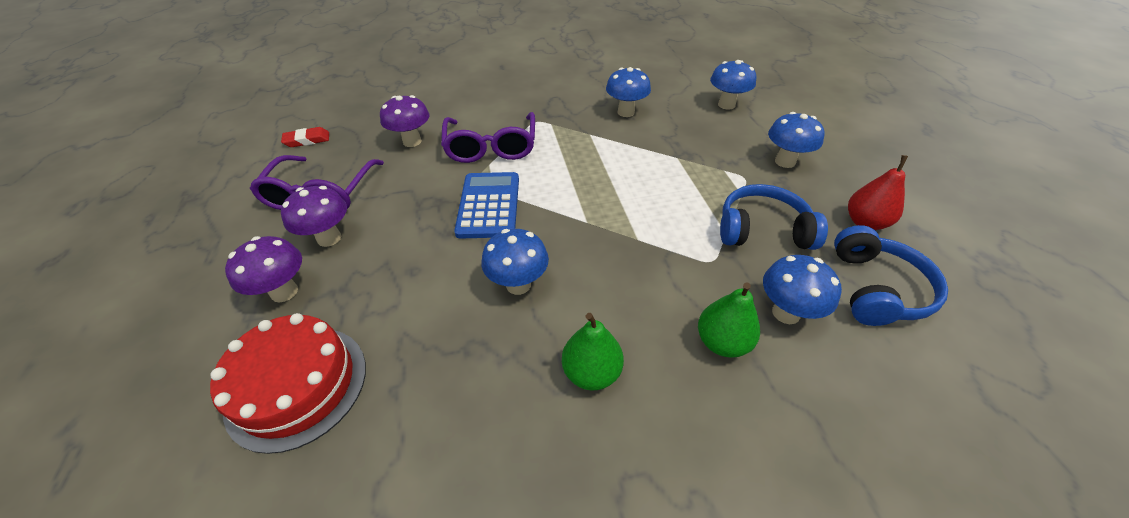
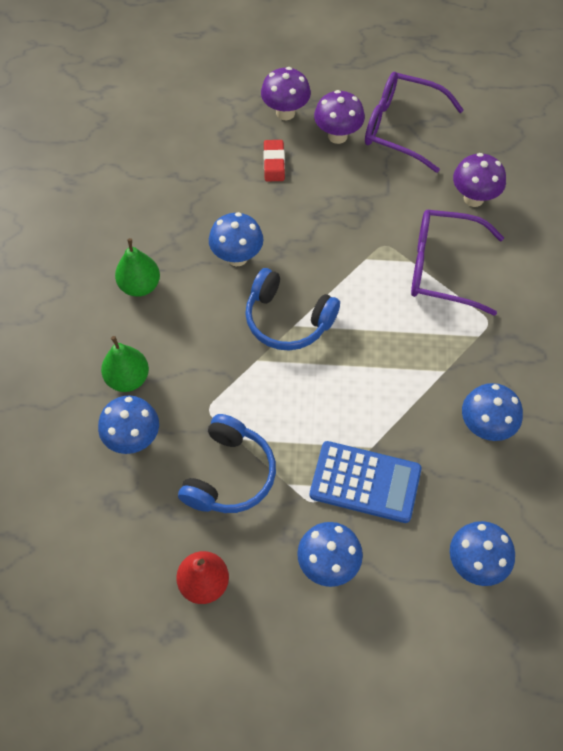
camera: 105 degrees right, 15 degrees up
red cake [210,313,366,454] -> none
red eraser [281,127,329,147] -> red eraser moved to [263,140,285,181]
blue calculator [454,172,519,239] -> blue calculator moved to [310,441,422,523]
blue headphones [834,225,948,326] -> blue headphones moved to [245,268,340,351]

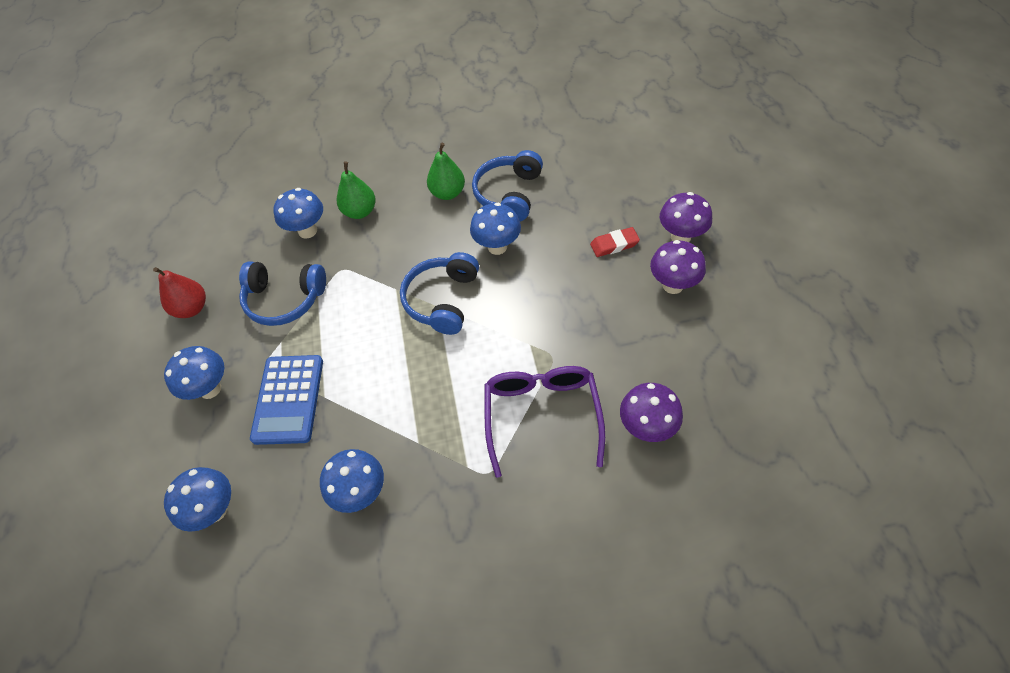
camera: 80 degrees right, 5 degrees down
purple glasses [365,72,464,173] -> none
none -> blue headphones [472,150,543,221]

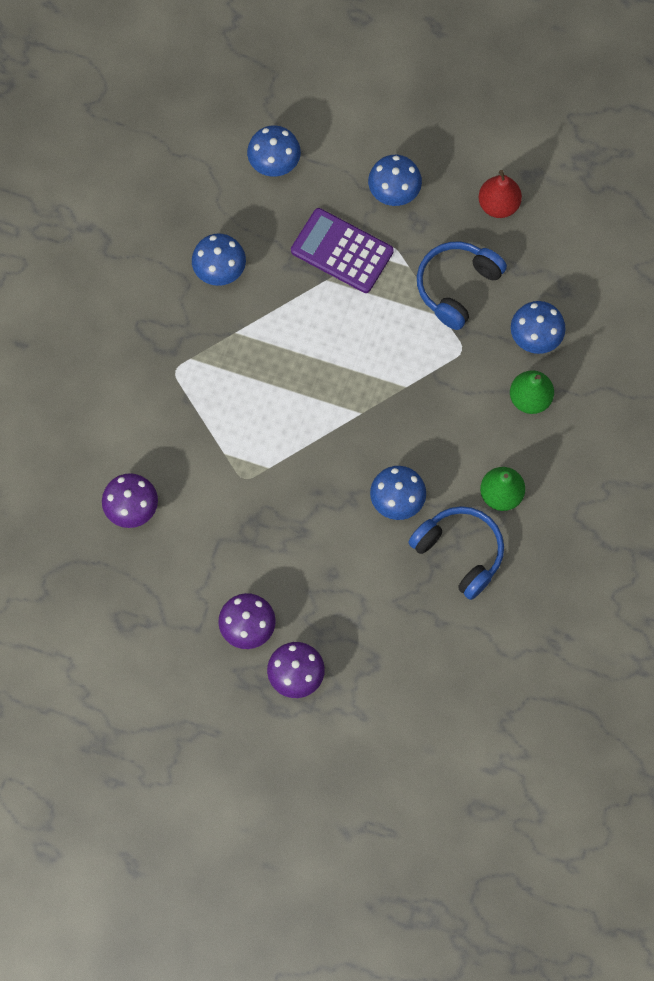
camera: 115 degrees right, 15 degrees up
blue calculator [250,355,323,445] -> purple calculator [291,208,394,293]
blue headphones [400,252,479,335] -> none
purple glasses [484,366,605,478] -> none
red eraser [590,227,640,257] -> none

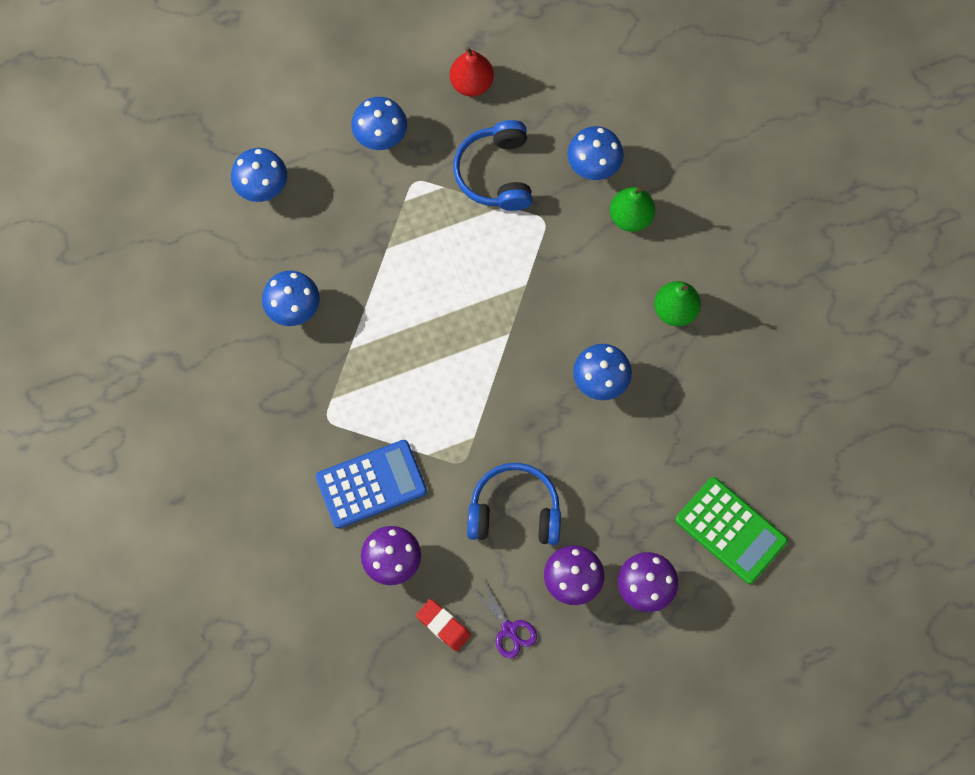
camera: 40 degrees left, 0 degrees up
purple calculator [291,208,394,293] -> none
blue headphones [408,506,504,600] -> blue headphones moved to [467,463,561,545]
none -> blue calculator [316,440,427,529]
none -> red eraser [416,599,471,652]
none -> purple scissors [471,580,537,659]
none -> green calculator [675,477,788,584]

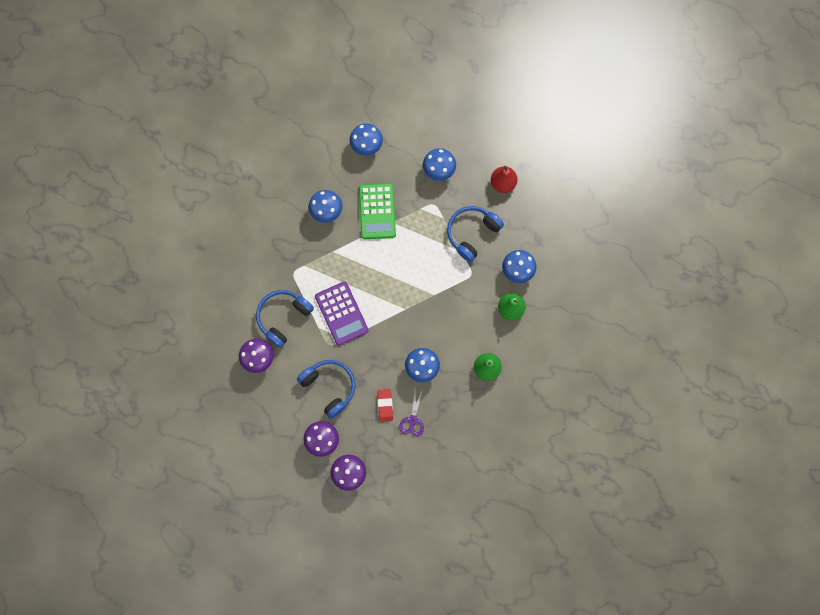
camera: 45 degrees right, 5 degrees up
blue calculator [316,440,427,529] -> blue headphones [256,290,314,348]
red eraser [416,599,471,652] -> red eraser moved to [378,389,393,422]
purple scissors [471,580,537,659] -> purple scissors moved to [399,389,424,436]
green calculator [675,477,788,584] -> green calculator moved to [359,183,396,239]
none -> purple calculator [315,281,369,346]

